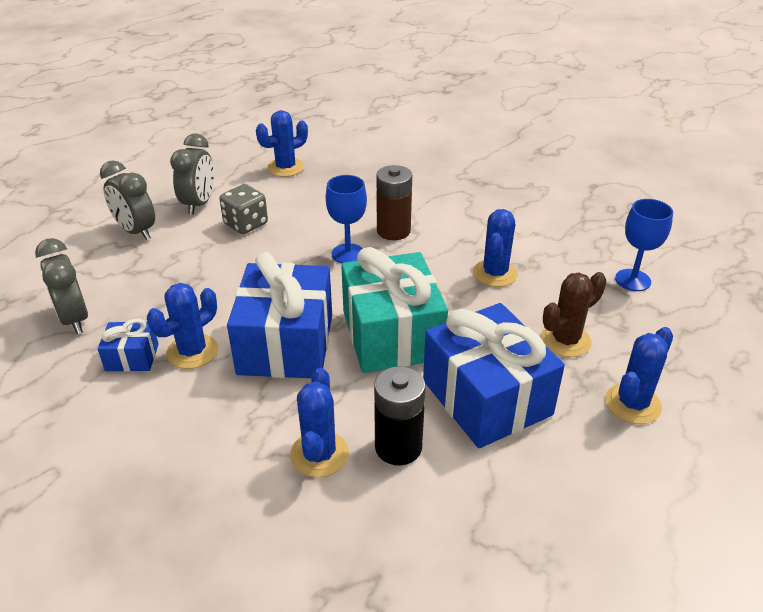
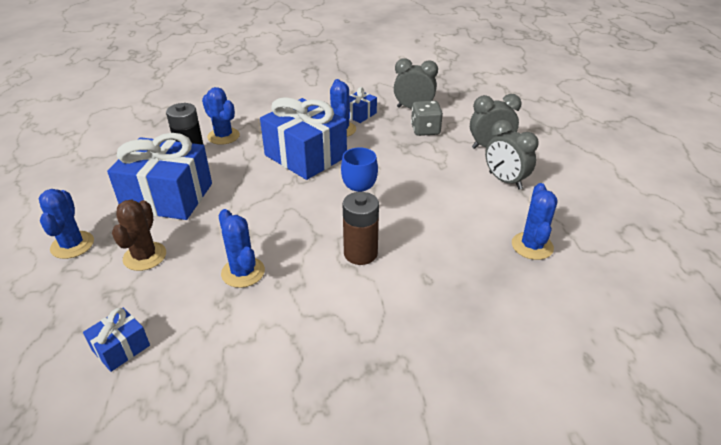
camera: 130 degrees right, 0 degrees up
grey dice [219,184,268,234] -> grey dice moved to [411,101,443,136]
turquoise gift [341,247,448,373] -> none
blue goblet [615,199,673,291] -> blue gift [83,308,150,372]

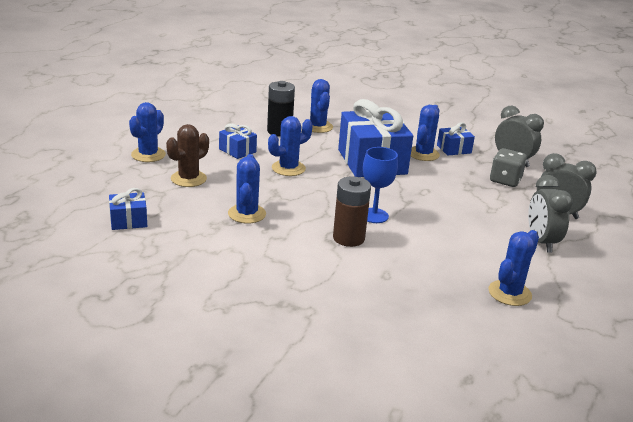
camera: 30 degrees right, 10 degrees down
blue gift [107,133,212,220] -> blue gift [219,123,257,159], size x0.46
none -> blue cactus [268,116,313,176]

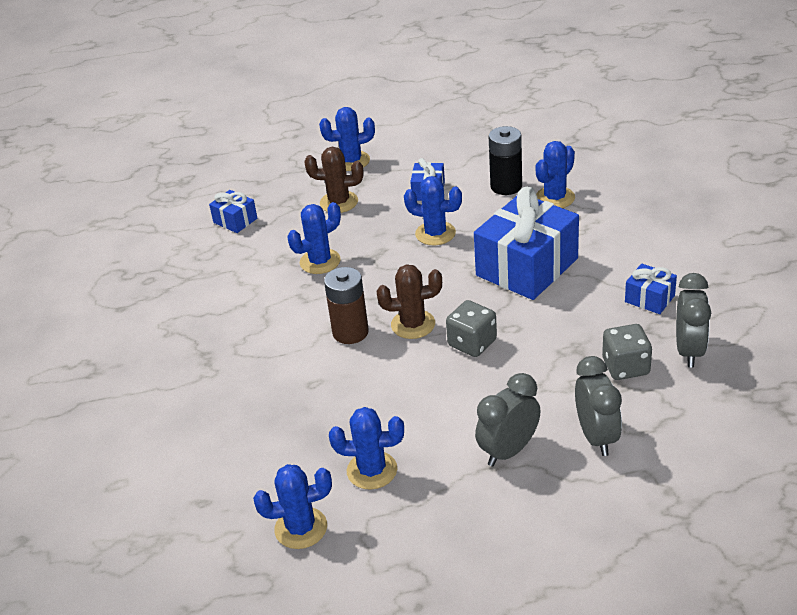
camera: 60 degrees right, 10 degrees up
blue goblet [363,147,398,223] -> brown cactus [376,264,442,339]
blue cactus [411,105,440,161] -> blue cactus moved to [253,464,332,549]
none -> grey dice [446,300,497,357]

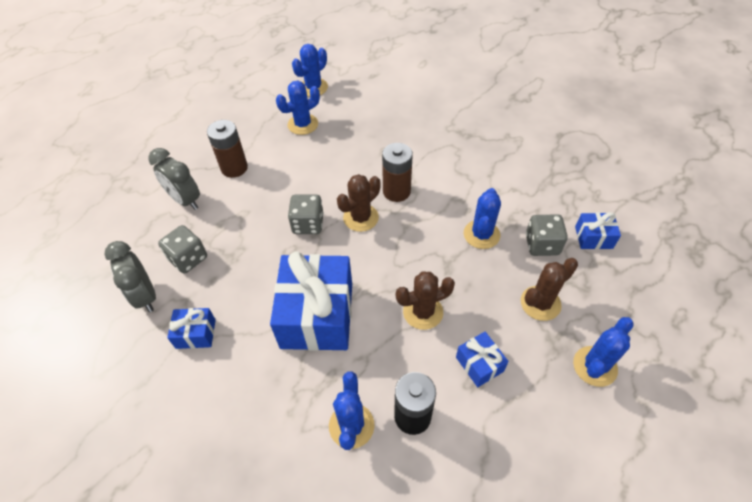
camera: 140 degrees right, 15 degrees up
blue cactus [404,176,462,245] -> brown cactus [396,271,455,330]
grey clock [475,373,540,467] -> brown battery [207,120,248,178]
none -> grey dice [526,214,568,256]

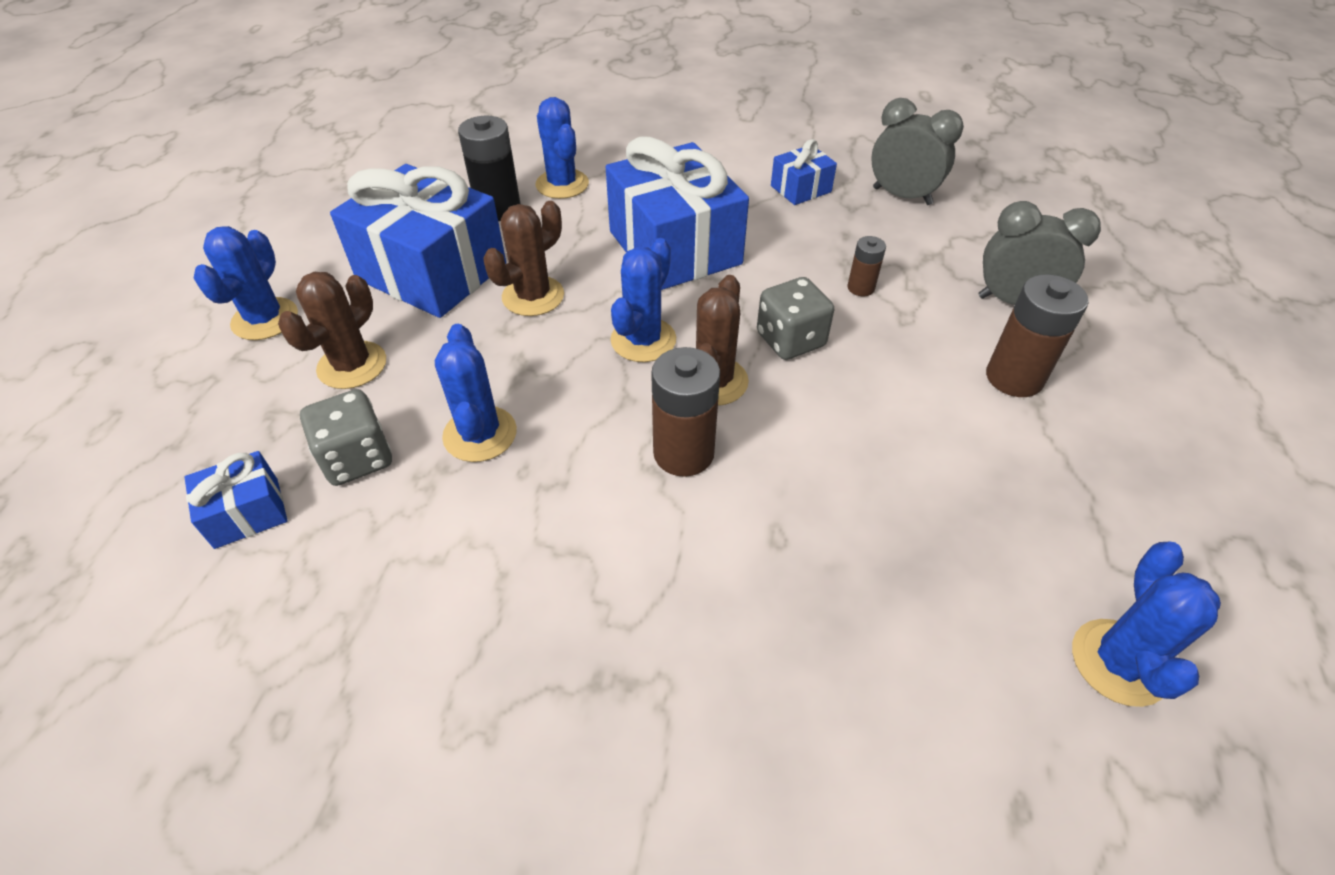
camera: 150 degrees right, 5 degrees down
grey dice [158,225,207,274] -> none
blue cactus [276,81,320,135] -> blue cactus moved to [610,238,676,362]
blue gift [456,332,509,387] -> blue gift [330,164,506,318], size x2.16
none -> brown battery [847,236,886,296]

